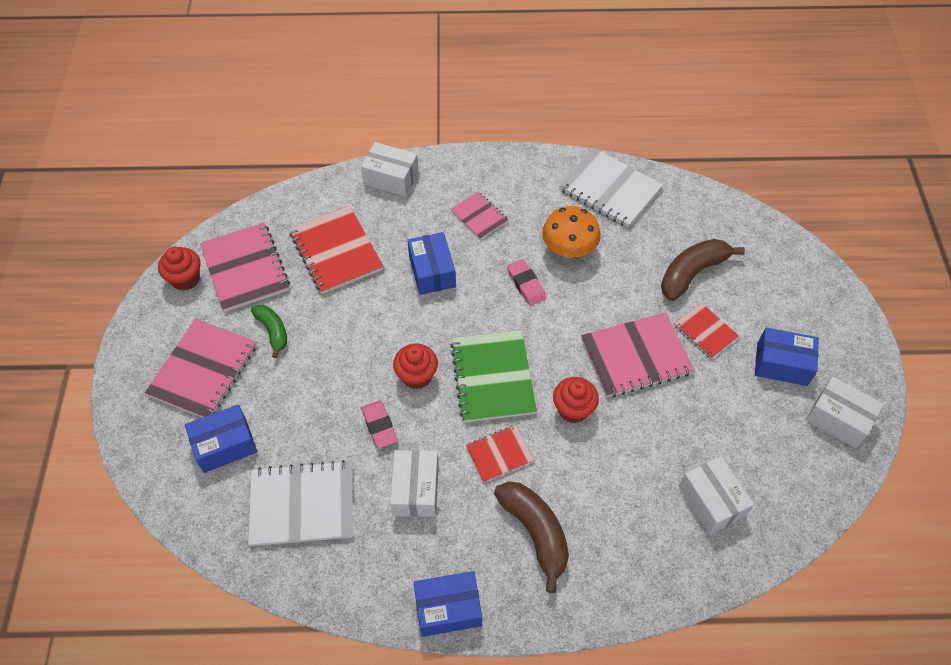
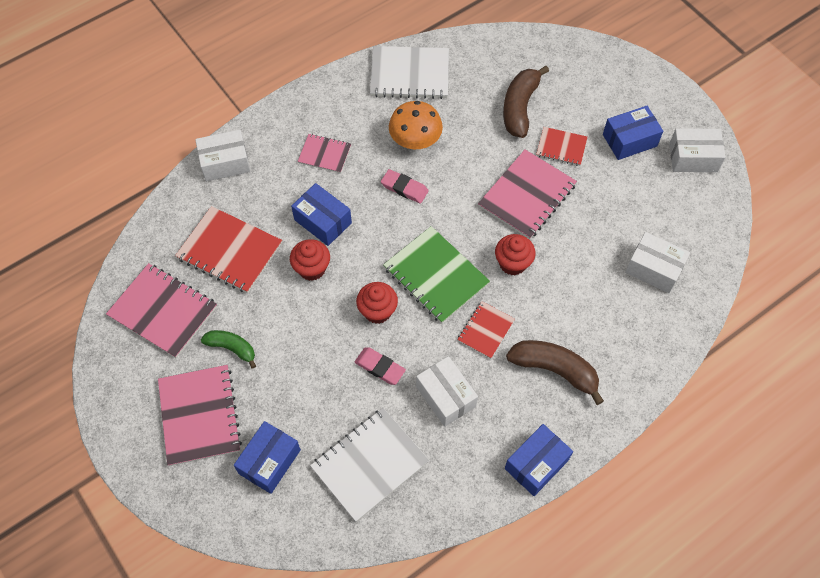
camera: 35 degrees left, 5 degrees up
red cupcake [158,247,200,291] -> red cupcake moved to [290,239,330,281]

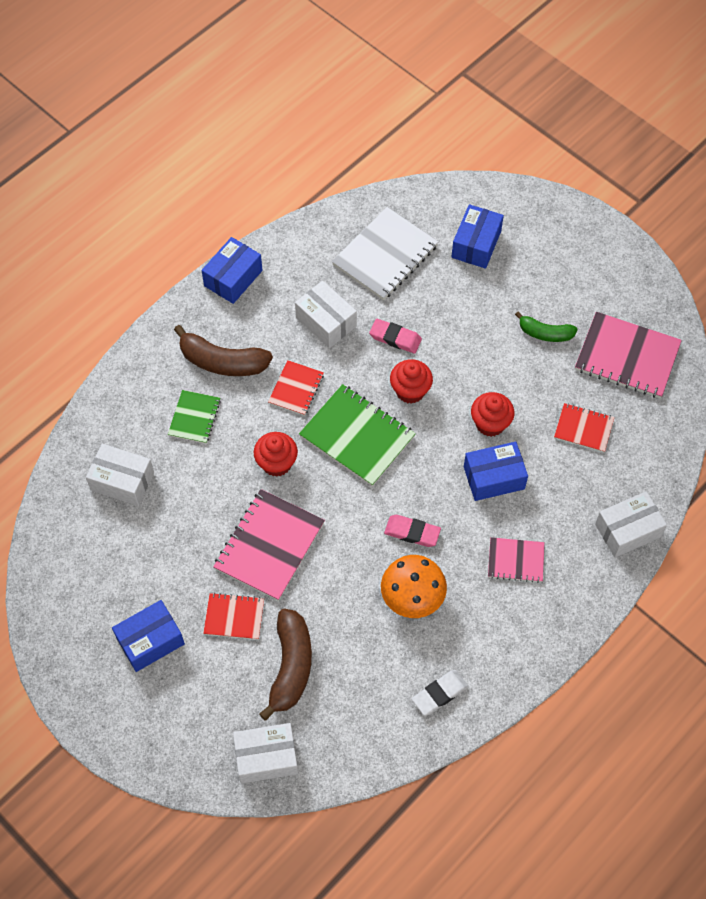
camera: 170 degrees right, 0 degrees up
pink notebook [158,365,242,466] -> none
red notebook [175,206,282,293] -> red notebook [554,403,614,452], size x0.56
blue box [291,183,352,246] -> blue box turned 45 degrees counterclockwise [464,441,528,501]
white notebook [370,46,449,99] -> white eraser [412,670,468,716]
white box [669,128,726,172] -> white box moved to [233,723,298,783]
none -> green notebook [168,390,221,444]

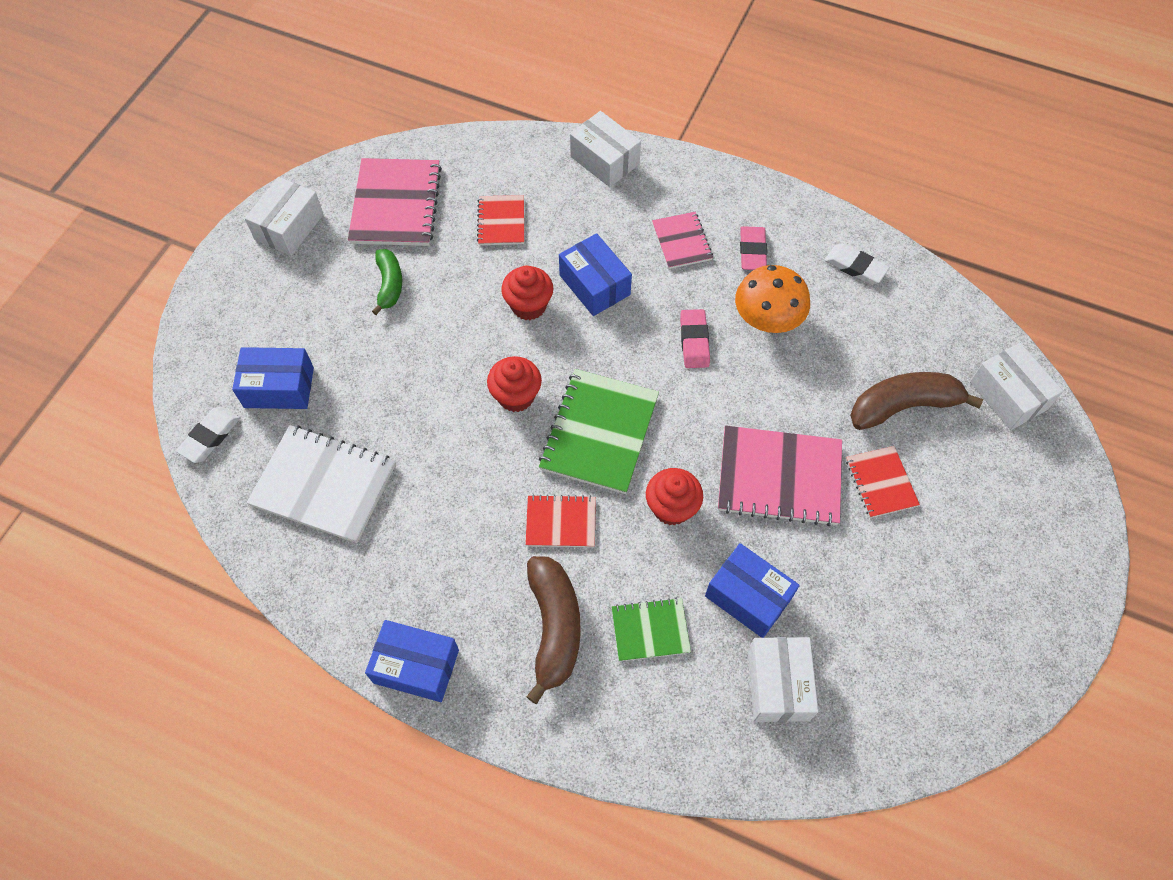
camera: 110 degrees left, 0 degrees up
blue box [112,600,185,672] -> blue box moved to [705,543,800,638]
white box [295,281,357,348] -> white box moved to [245,177,324,256]
pink eraser [369,319,422,354] -> pink eraser moved to [740,226,767,270]
none -> white eraser [176,407,240,463]

